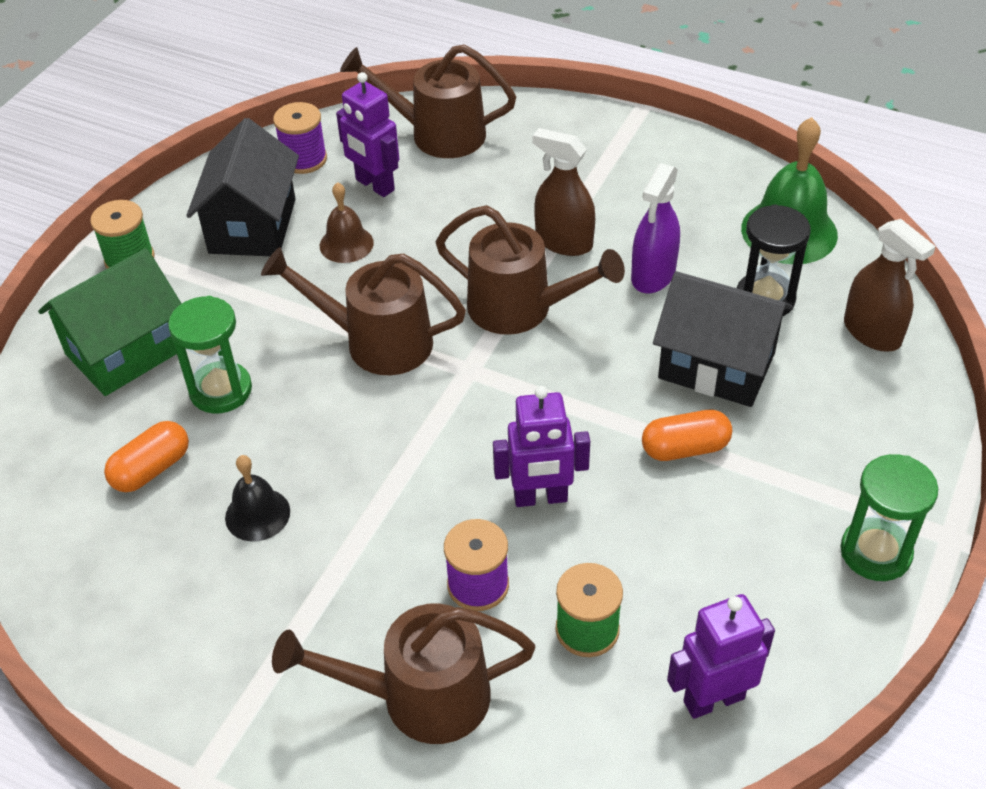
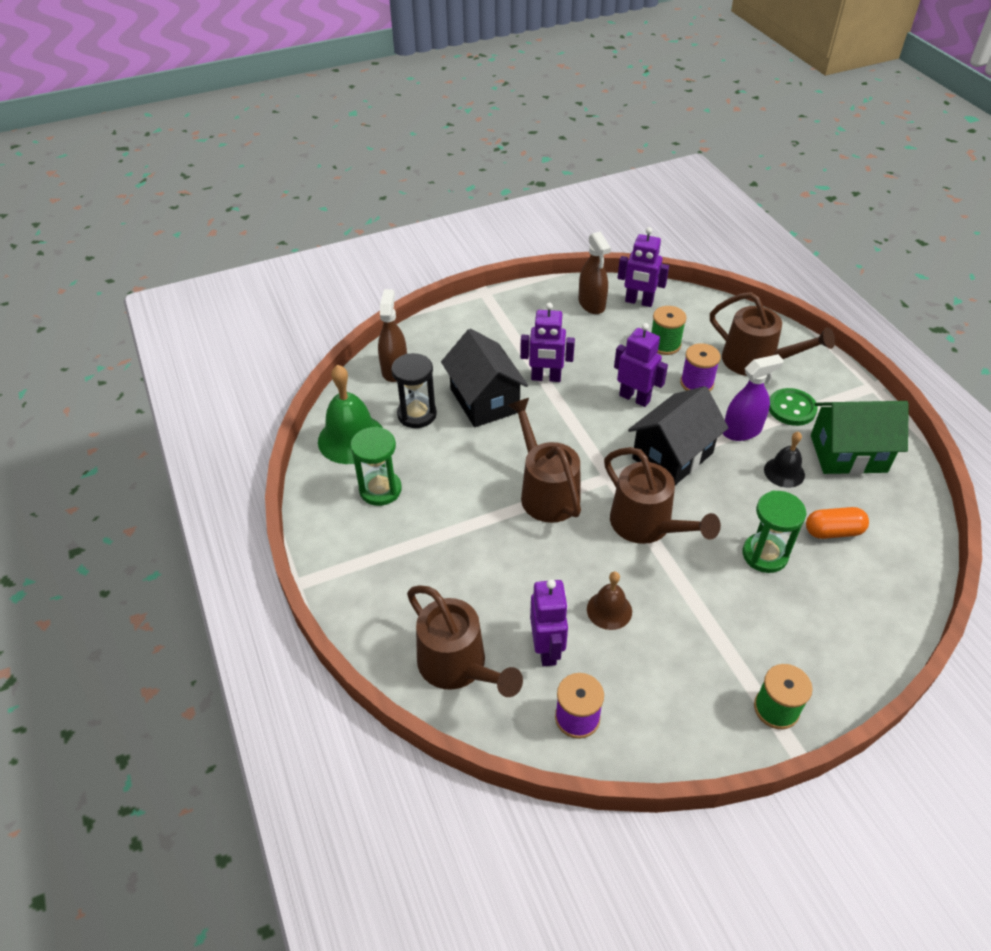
camera: 140 degrees left, 0 degrees up
green house [38,248,186,396] -> green house moved to [811,401,909,474]
black house [186,118,299,256] -> black house moved to [628,386,728,485]
brown spray bottle [533,128,595,256] -> brown spray bottle moved to [579,231,611,314]
purple spray bottle [631,163,680,293] -> purple spray bottle moved to [723,354,784,441]
orange capsule [642,410,732,461] -> purple robot [520,302,575,382]
green hourglass [841,454,938,581] -> green hourglass moved to [350,427,402,506]
none -> green button [769,388,818,426]

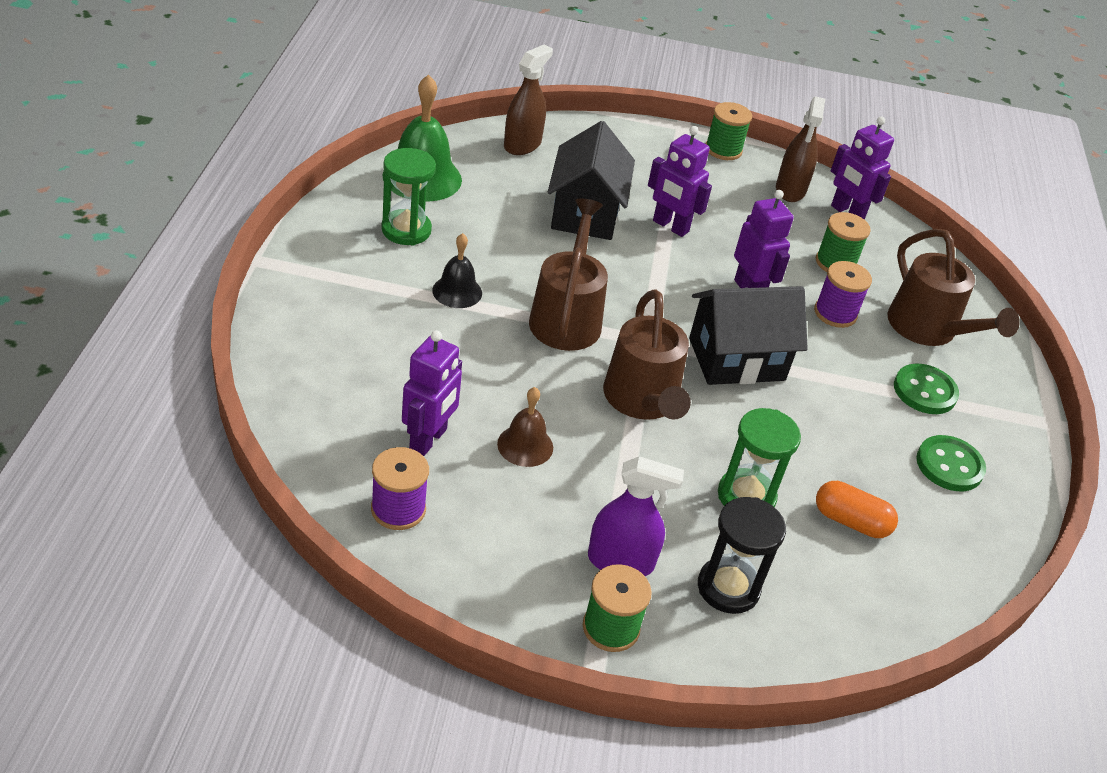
camera: 25 degrees right, 5 degrees down
black hourglass [391,353,437,428] -> black hourglass moved to [698,497,786,614]
brown watering can [407,585,523,697] -> none
purple spray bottle [723,354,784,441] -> purple spray bottle moved to [588,457,684,576]
black bell [764,432,805,488] -> black bell moved to [432,233,482,308]
green house [811,401,909,474] -> green button [916,435,986,491]
none -> green spool [706,102,752,160]

